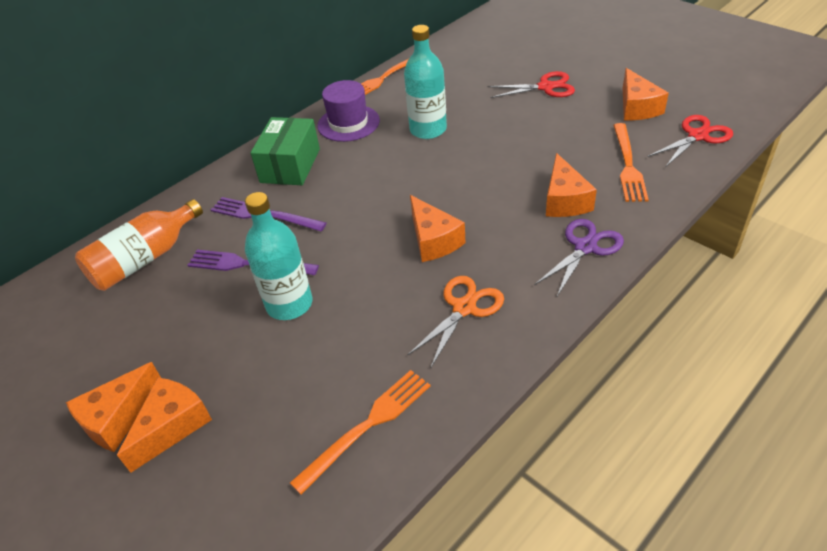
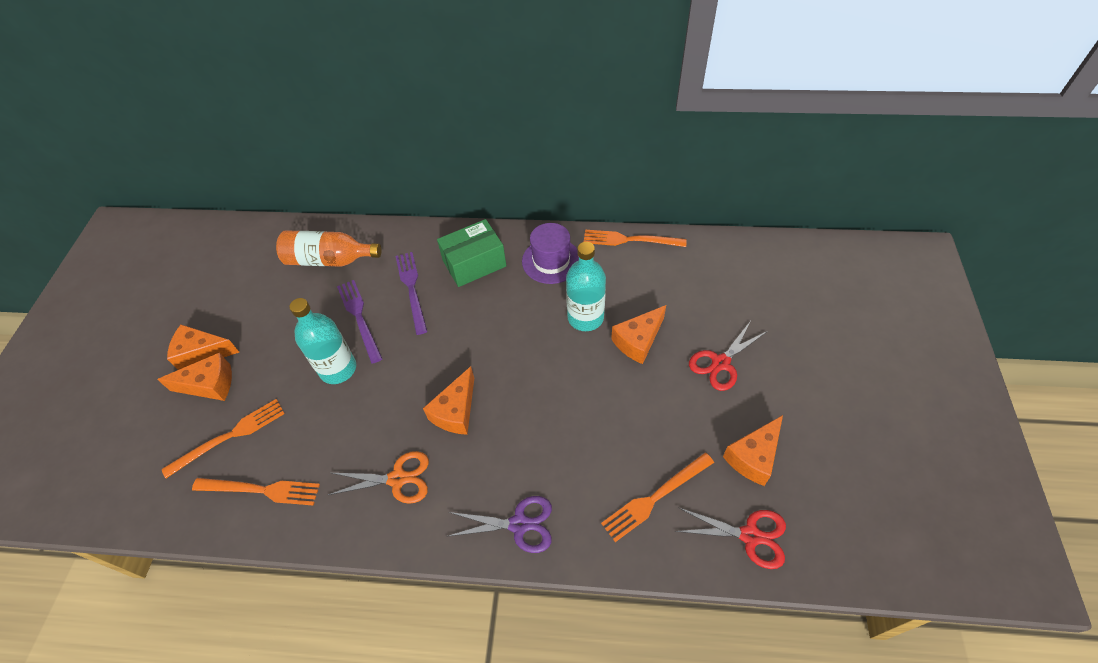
camera: 50 degrees right, 10 degrees up
red scissors [488,71,575,98] -> red scissors turned 90 degrees clockwise [689,321,768,391]
orange cheese [546,153,597,217] -> orange cheese moved to [611,305,666,364]
none -> orange fork [162,399,285,478]

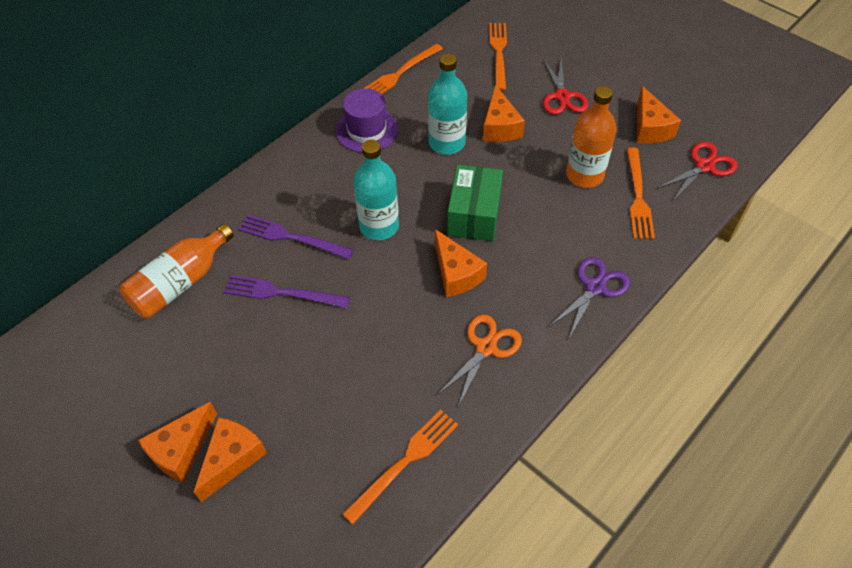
camera: 55 degrees left, 0 degrees up
orange fork [162,399,285,478] -> orange fork moved to [489,23,507,91]
turquoise bottle [289,298,356,384] -> turquoise bottle moved to [353,140,399,240]
green box [437,219,506,287] -> green box moved to [447,165,503,241]
none -> orange bottle [566,86,616,188]

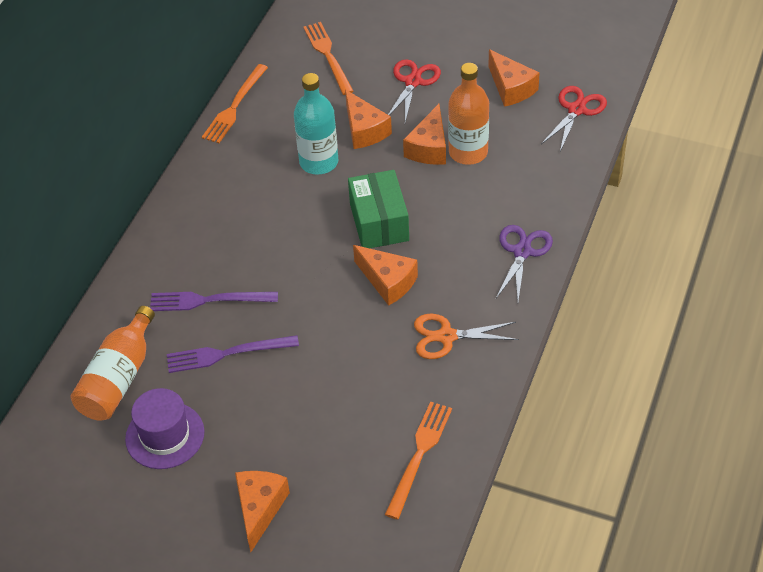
camera: 20 degrees left, 5 degrees down
orange cheese [138,402,217,482] -> orange cheese moved to [403,104,446,165]
purple hat [336,88,398,153] -> purple hat moved to [125,388,205,469]
turquoise bottle [353,140,399,240] -> none
orange scissors [437,315,522,407] -> orange scissors turned 105 degrees counterclockwise [414,314,519,359]
red scissors [543,59,588,115] -> red scissors turned 135 degrees counterclockwise [388,59,441,122]
orange fork [627,148,655,239] -> none

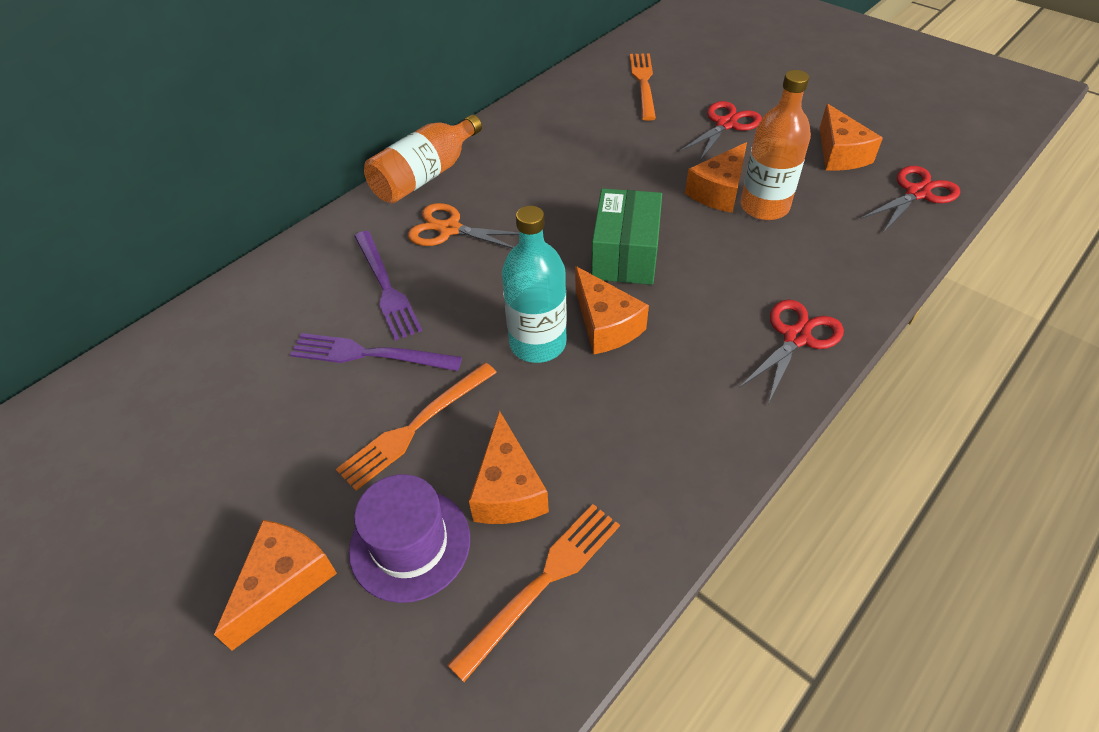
camera: 20 degrees right, 0 degrees up
orange bottle [71,306,155,420] -> orange bottle moved to [364,114,482,203]
purple hat [125,388,205,469] -> purple hat moved to [349,474,470,603]
purple fork [150,292,278,311] -> purple fork turned 135 degrees counterclockwise [354,231,422,341]
orange fork [202,64,268,143] -> orange fork moved to [336,362,497,491]
turquoise bottle [294,73,338,175] -> turquoise bottle moved to [502,206,567,363]
orange cheese [345,89,392,149] -> orange cheese moved to [469,411,549,524]
orange scissors [414,314,519,359] -> orange scissors moved to [408,203,519,249]
purple scissors [496,225,553,301] -> red scissors [739,300,844,404]

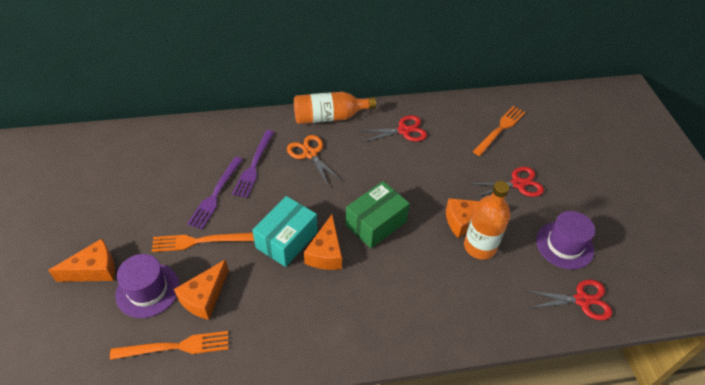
camera: 35 degrees right, 0 degrees up
purple fork [290,333,462,371] -> purple fork turned 120 degrees counterclockwise [187,157,243,229]
turquoise bottle [502,206,567,363] -> turquoise box [252,196,317,267]
red scissors [739,300,844,404] -> red scissors moved to [359,115,427,142]
orange cheese [820,104,883,171] -> purple hat [536,211,595,270]

